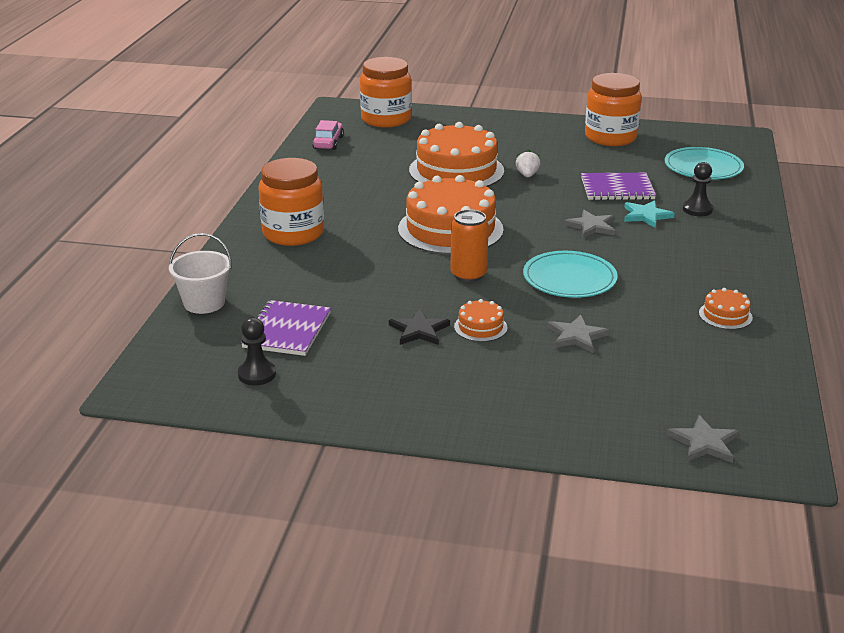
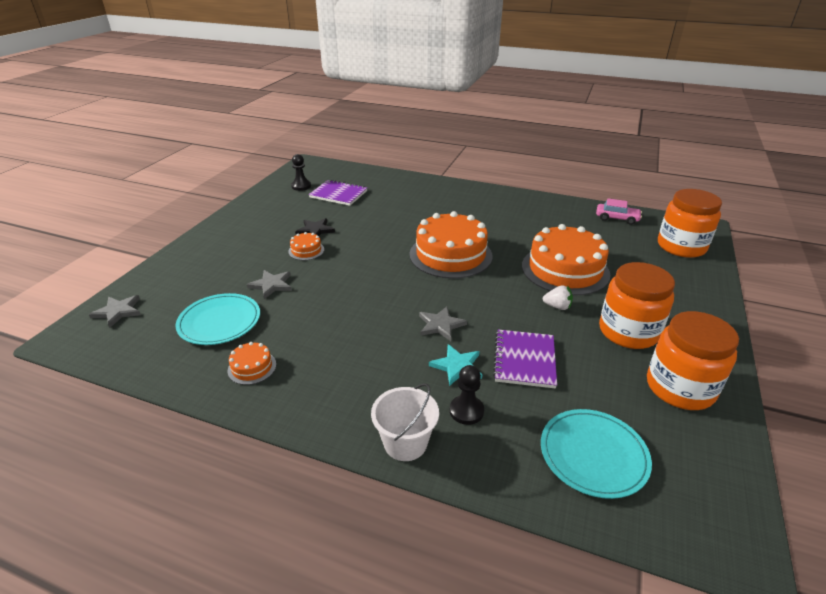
camera: 100 degrees right, 5 degrees up
white bucket [169,233,232,314] -> white bucket moved to [371,383,439,461]
orange jar [258,158,324,246] -> orange jar moved to [599,262,675,349]
orange can [450,209,489,282] -> none
turquoise plate [523,251,618,298] -> turquoise plate moved to [175,293,260,345]

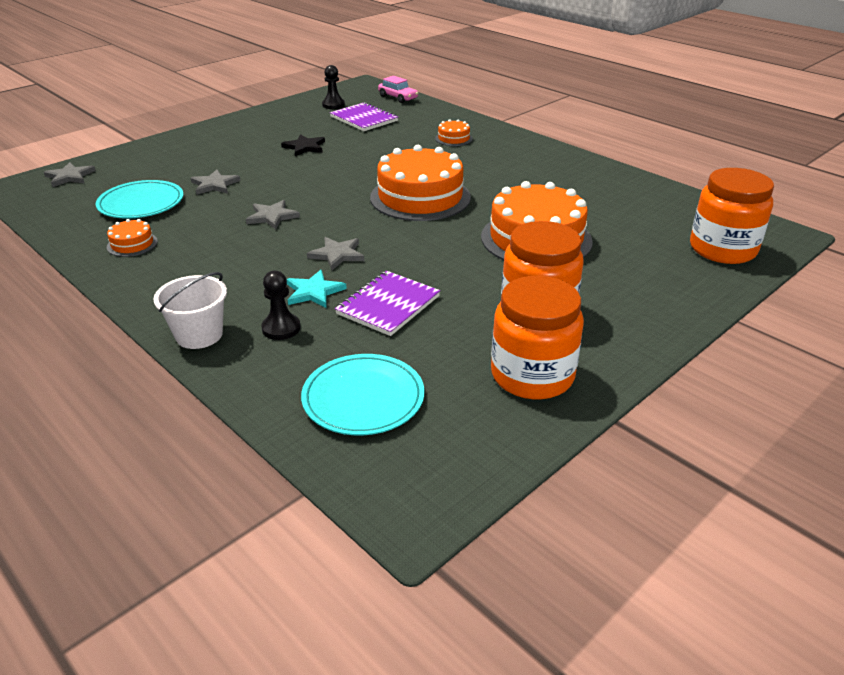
camera: 25 degrees right, 0 degrees up
orange cake [288,232,324,260] -> orange cake moved to [435,119,473,146]
white strawberry [543,285,573,310] -> none
pink car [596,198,642,225] -> pink car moved to [378,76,418,103]
none -> grey star [246,200,300,229]

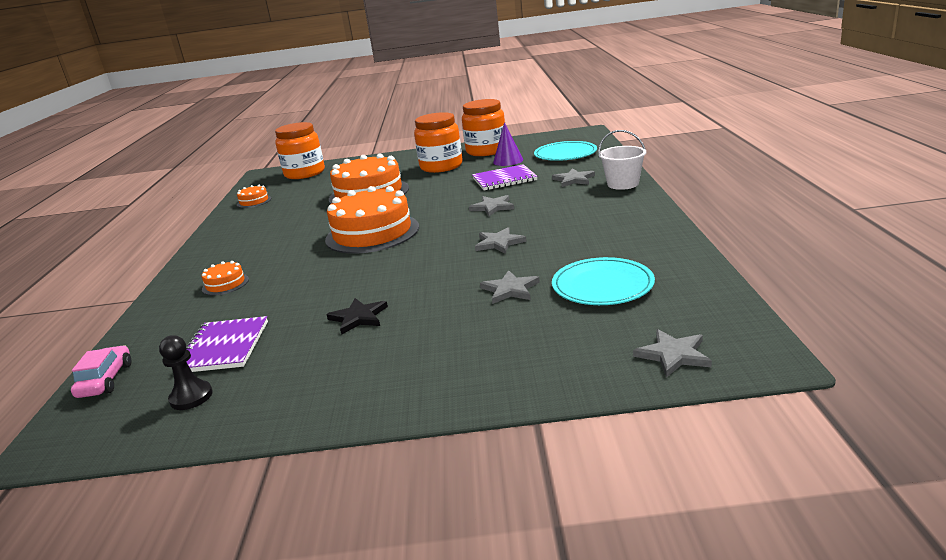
camera: 135 degrees left, 10 degrees down
orange cake [107,219,158,257] -> orange cake moved to [237,185,271,208]
black pawn [261,271,301,340] -> grey star [552,168,595,187]
turquoise star [287,270,347,308] -> none
none -> purple cone [493,122,523,166]

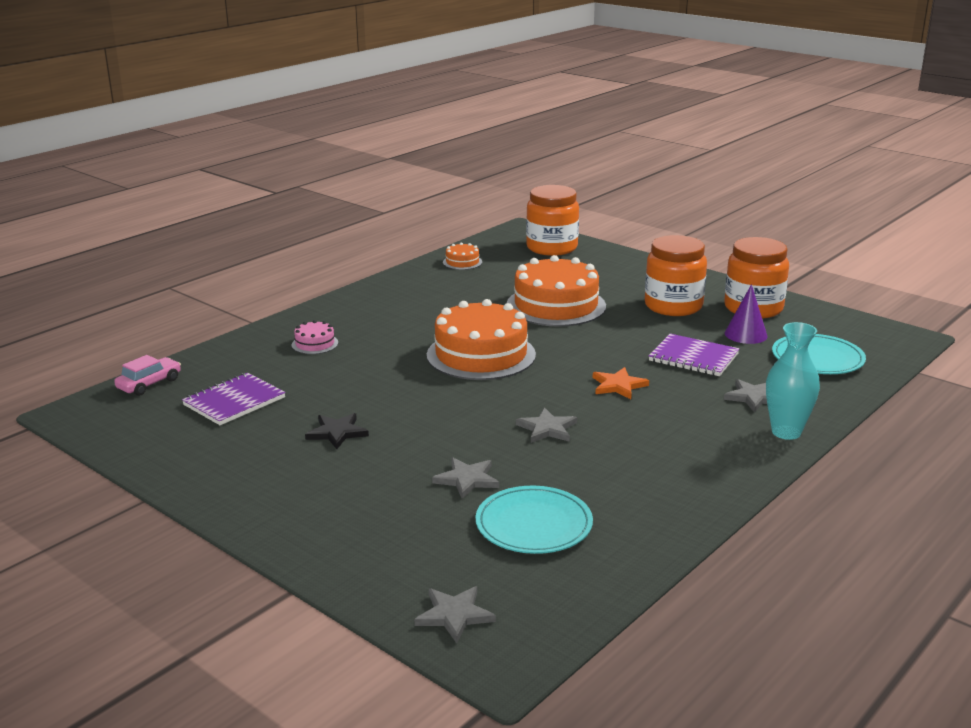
camera: 40 degrees right, 0 degrees up
black pawn [159,335,213,410] -> none
orange cake [202,261,249,295] -> pink cake [292,320,338,354]
grey star [469,195,514,216] -> orange star [593,367,649,399]
white bucket [598,130,646,190] -> turquoise vase [766,322,820,440]

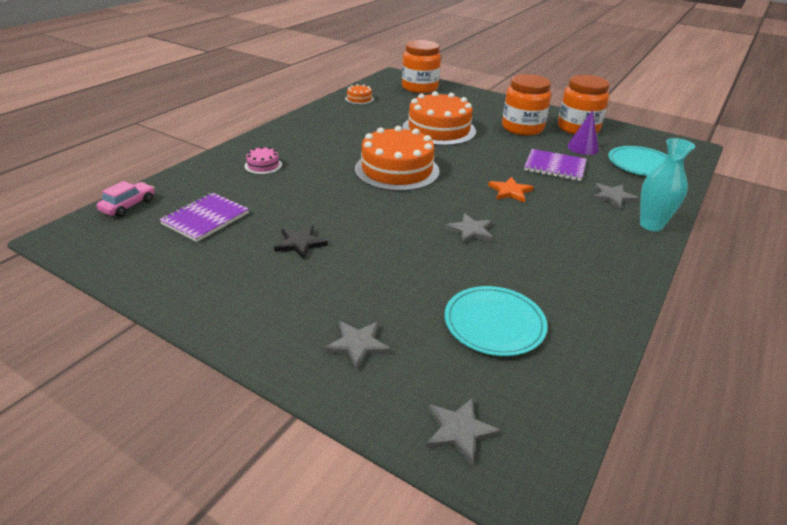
camera: 10 degrees left, 10 degrees up
grey star [432,458,499,499] -> grey star moved to [324,321,391,371]

